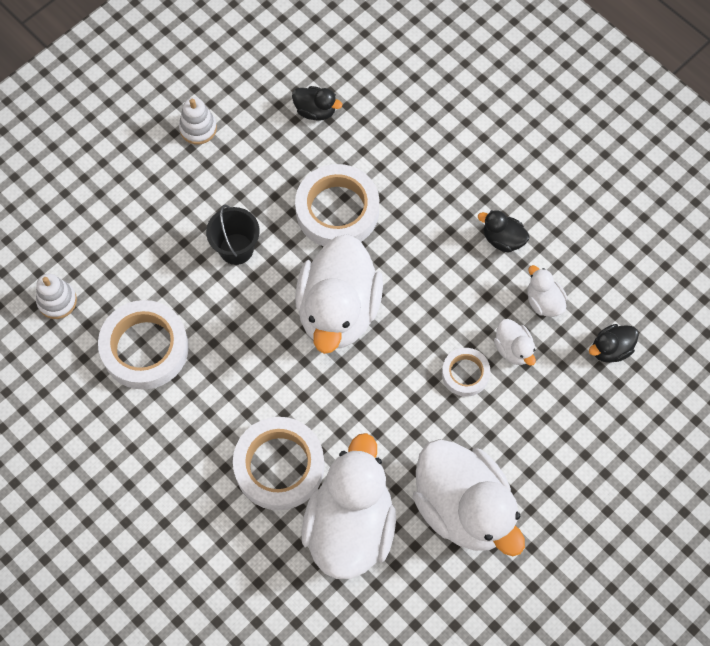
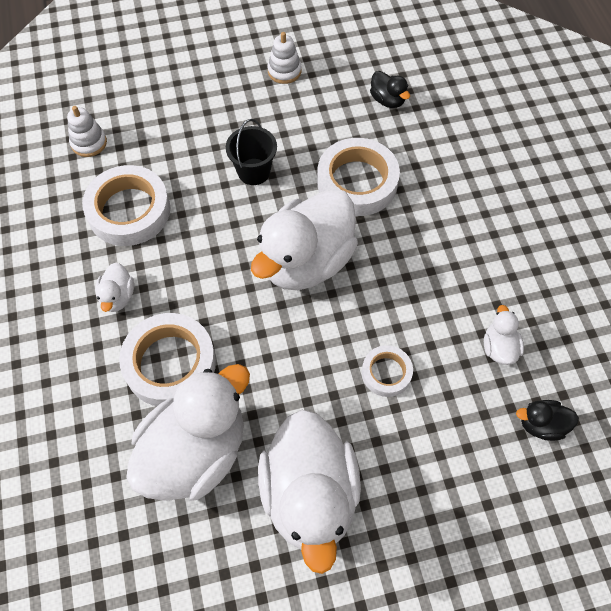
camera: 30 degrees right, 5 degrees down
black duck [478,210,529,253] -> none
white duck [494,319,536,366] -> white duck moved to [95,263,134,312]

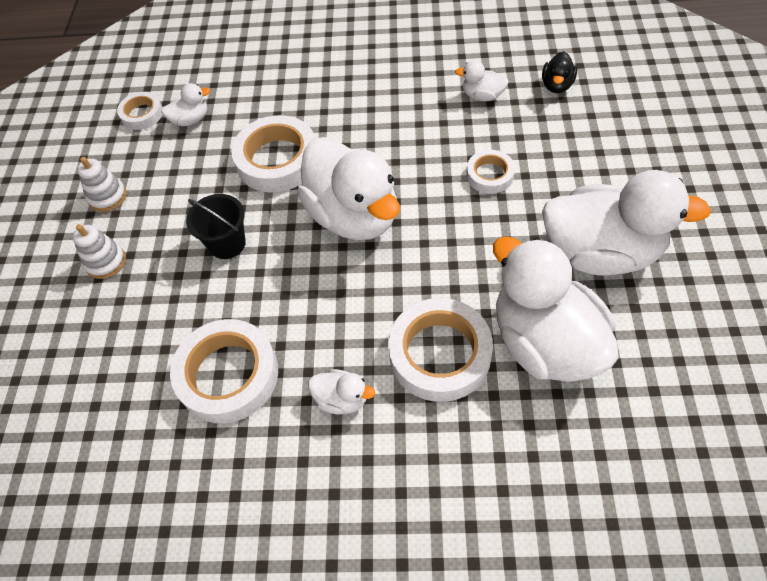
camera: 70 degrees left, 5 degrees down
white stacking toy [67,106,107,157] -> white stacking toy moved to [73,224,126,279]
black duck [370,71,410,108] -> white duck [161,83,210,126]
none -> white tape [117,92,163,130]

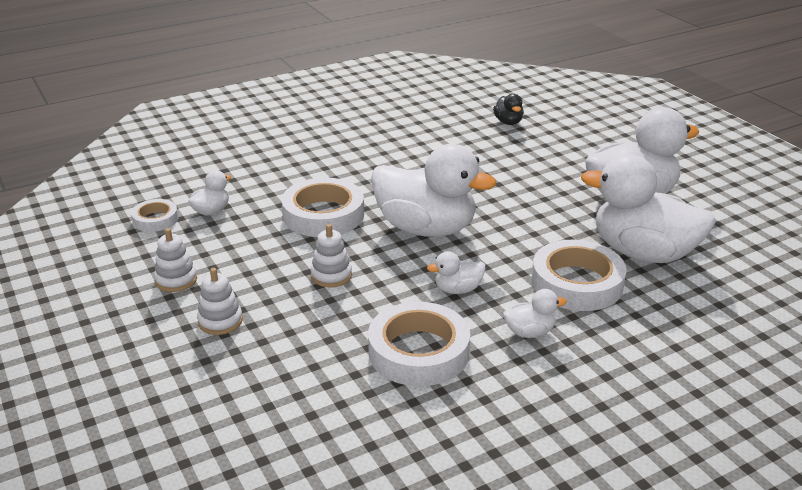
camera: 35 degrees left, 25 degrees down
black bucket [186,194,246,259] -> white stacking toy [310,224,352,287]
white duck [455,60,509,101] -> white duck moved to [427,251,486,294]
white tape [466,150,515,194] -> none

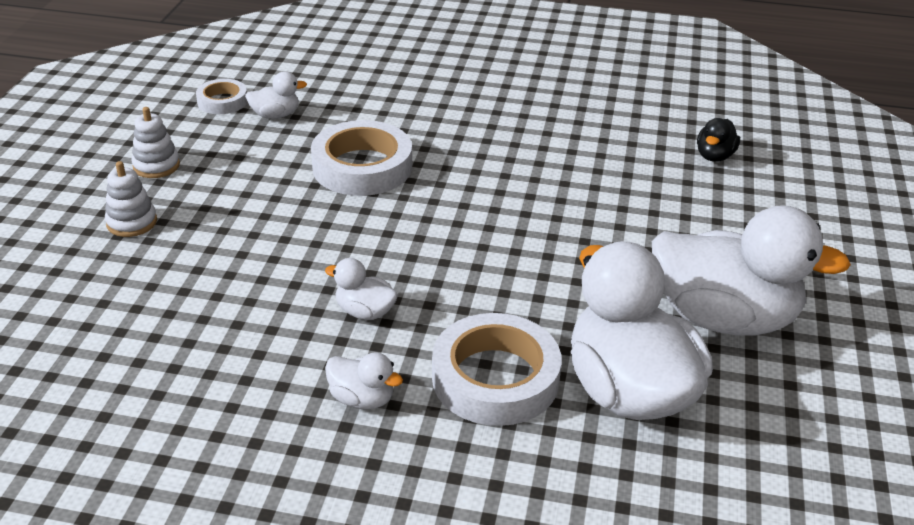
camera: 40 degrees right, 5 degrees up
white stacking toy [310,224,352,287] -> none
white tape [368,302,470,386] -> none
white duck [371,144,496,237] -> none

